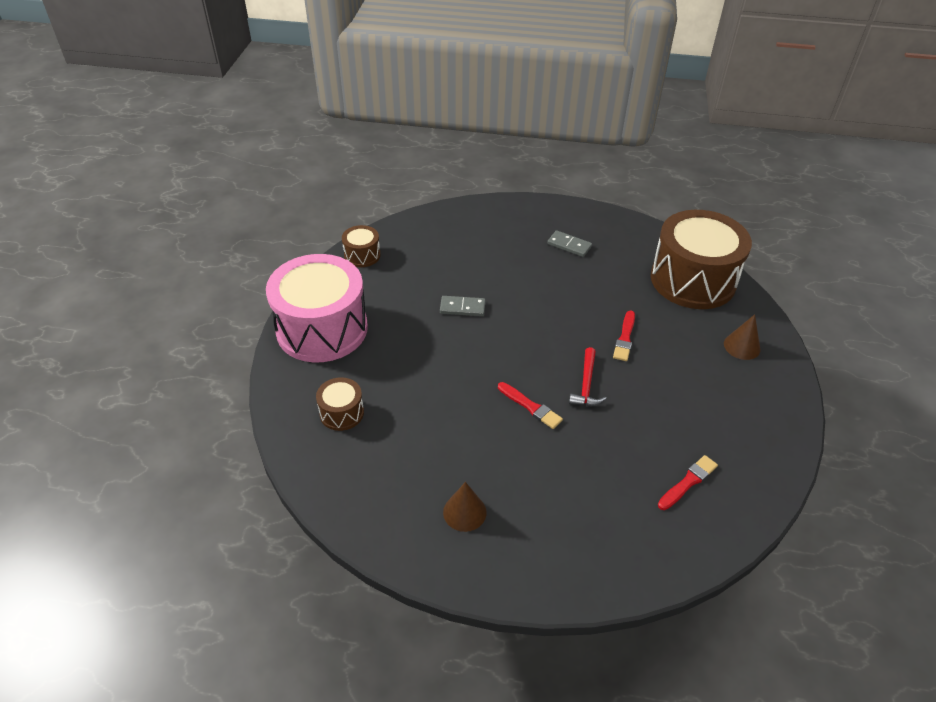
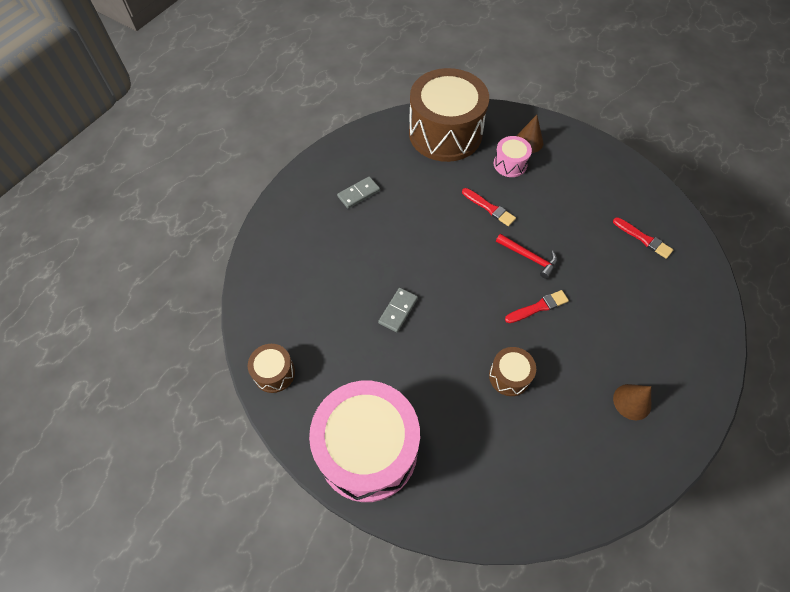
camera: 65 degrees left, 15 degrees up
brown drum [316,377,364,431] -> brown drum moved to [489,347,536,396]
red brush [658,455,718,510] -> red brush turned 150 degrees clockwise [613,217,673,259]
none -> pink drum [494,136,532,177]

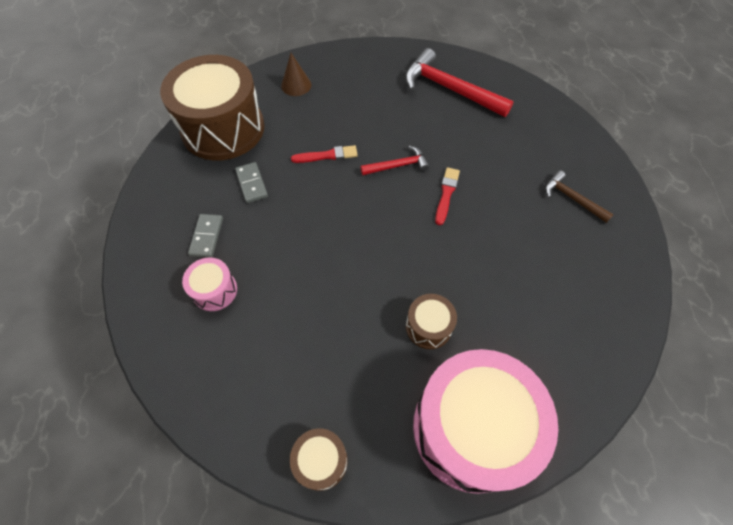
camera: 50 degrees left, 0 degrees up
grey domino [378,288,418,332] -> grey domino moved to [235,162,268,203]
brown drum [489,347,536,396] -> brown drum moved to [406,294,457,349]
pink drum [494,136,532,177] -> pink drum moved to [182,257,237,311]
red brush [613,217,673,259] -> red hammer [405,48,514,117]
brown cone [613,384,651,420] -> brown hammer [545,170,614,223]

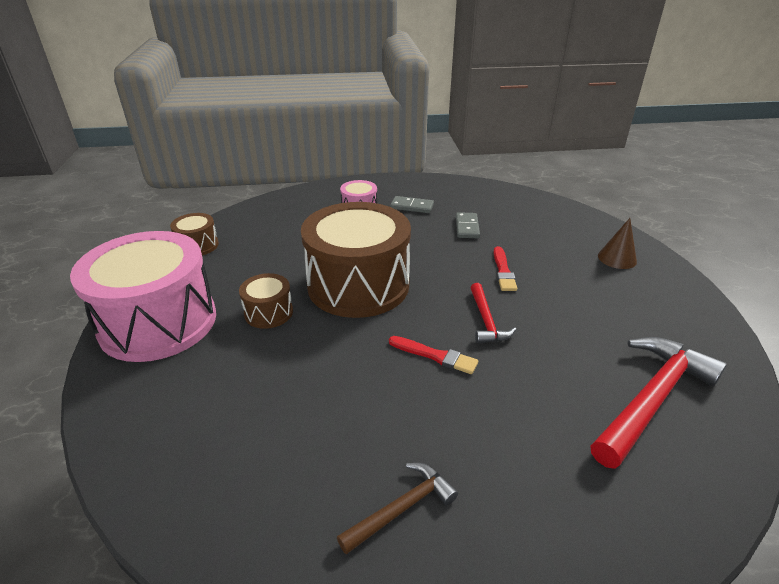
camera: 100 degrees right, 25 degrees down
brown drum [160,55,265,161] -> brown drum moved to [301,202,411,318]
grey domino [235,162,268,203] -> grey domino turned 75 degrees counterclockwise [456,212,480,238]

